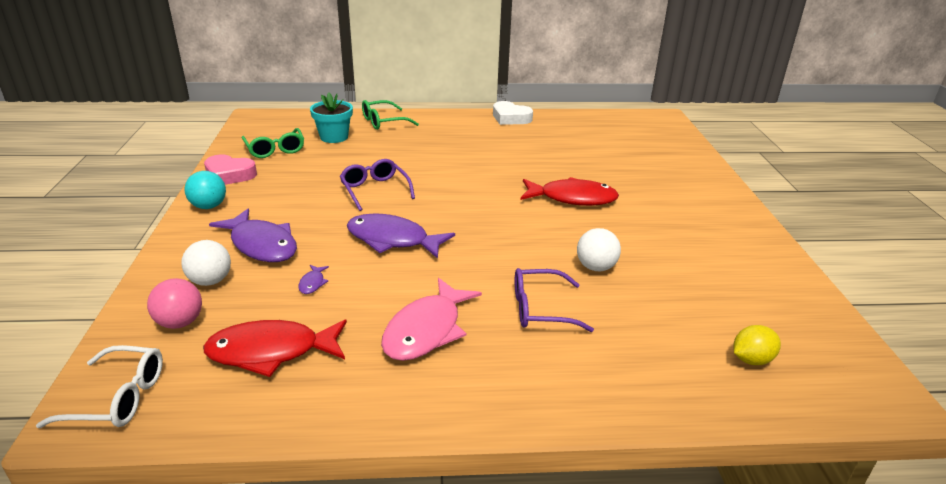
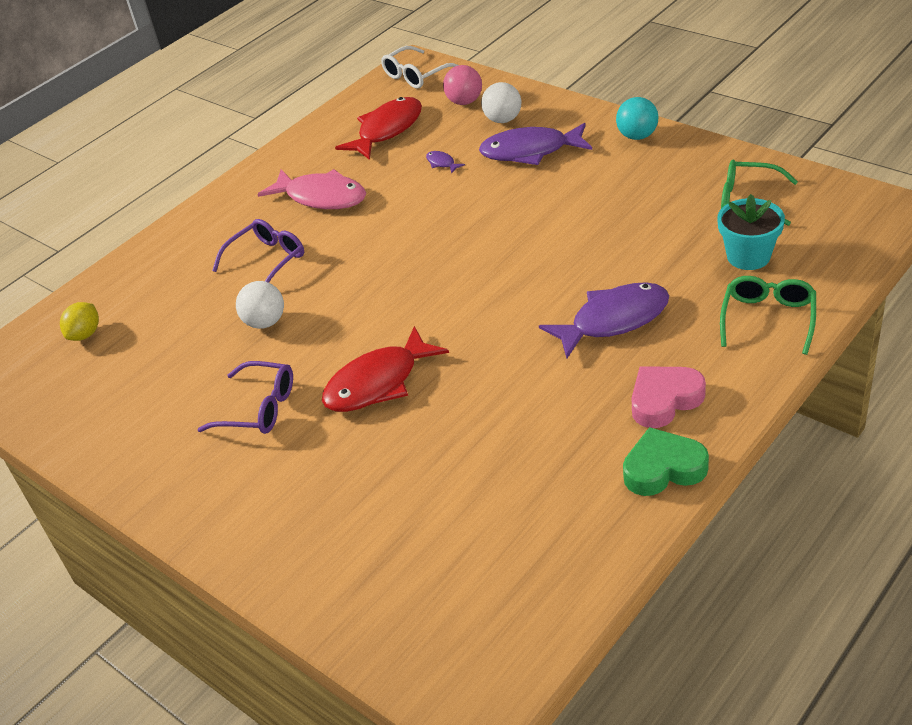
camera: 140 degrees right, 10 degrees up
pink heart [204,154,257,185] -> pink heart moved to [631,366,706,428]
purple glasses [340,159,415,211] -> purple glasses moved to [197,361,293,434]
purple fish [347,213,455,259] -> purple fish moved to [539,282,669,358]
pink fish [381,278,482,361] -> pink fish turned 135 degrees clockwise [257,169,366,209]
white heart [493,101,533,125] -> green heart [623,427,709,496]

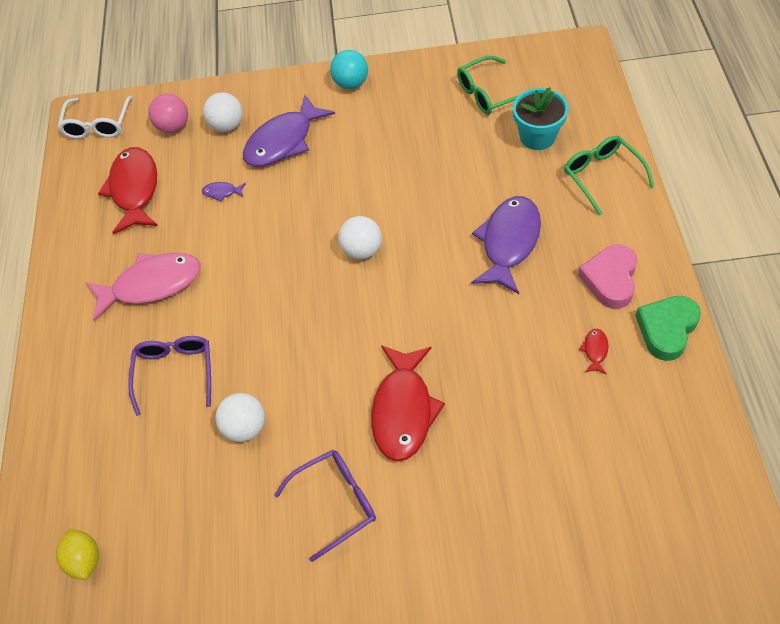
camera: 45 degrees left, 15 degrees up
none -> white ball [338,216,382,259]
none -> red fish [579,329,609,374]

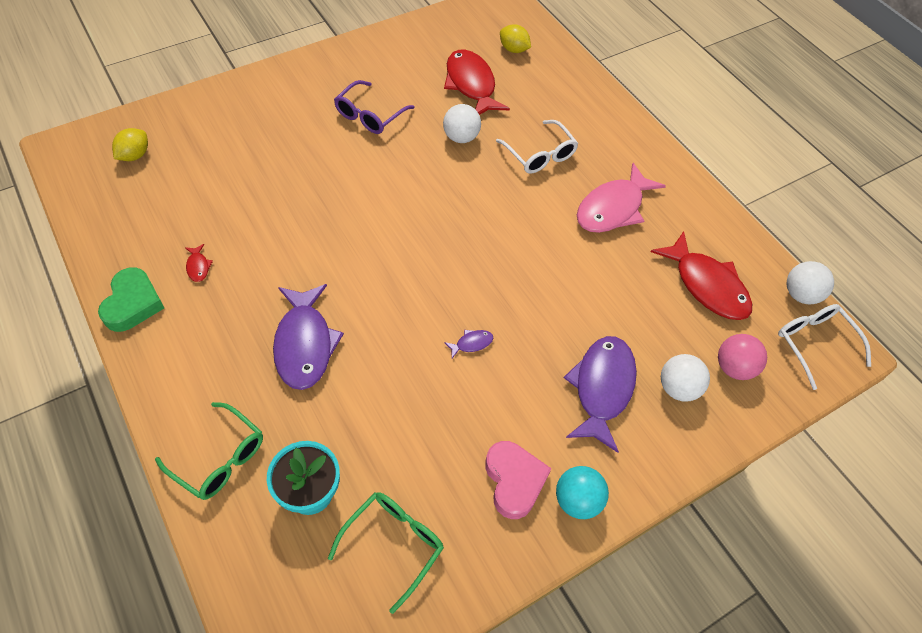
camera: 145 degrees right, 0 degrees up
purple glasses [128,336,211,416] -> white glasses [496,120,578,174]
purple fish [202,182,246,202] -> purple fish moved to [444,330,493,358]
white ball [338,216,382,259] -> white ball moved to [787,261,834,304]
red fish [371,345,445,462] -> red fish moved to [444,50,510,115]
pink heart [578,245,637,309] -> pink heart moved to [485,441,551,519]
none -> yellow lemon [112,128,148,161]

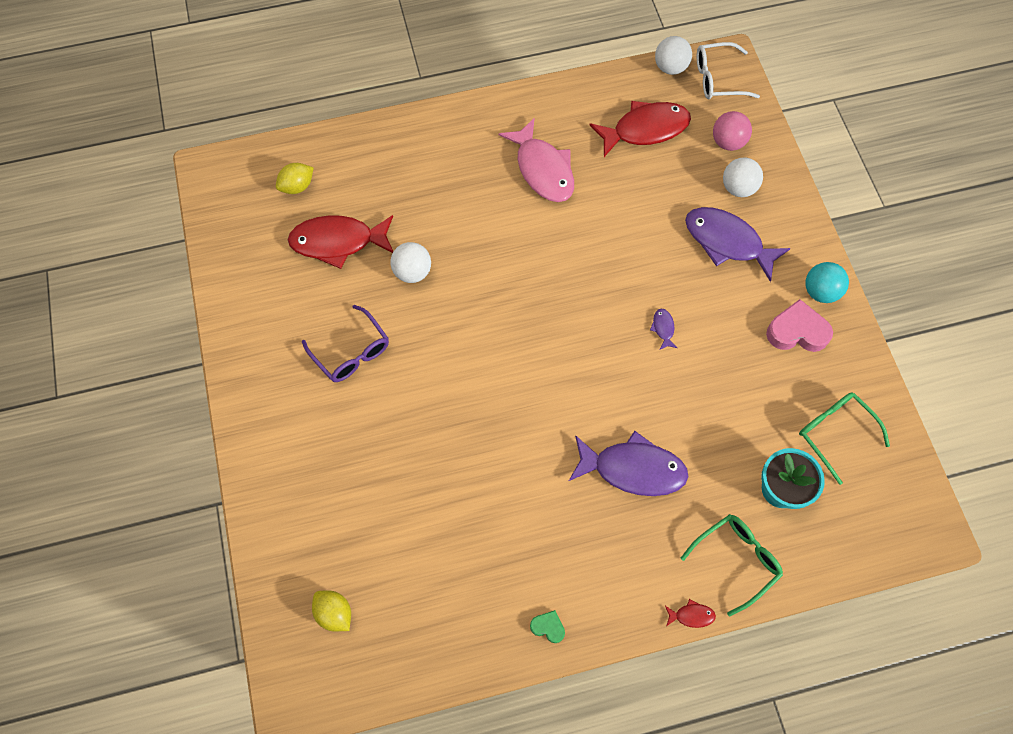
camera: 70 degrees left, 10 degrees up
green heart [98,267,164,332] -> green heart [530,610,565,643], size x0.51
red fish [185,244,213,282] -> red fish moved to [665,599,716,628]
white glasses [496,120,578,174] -> none

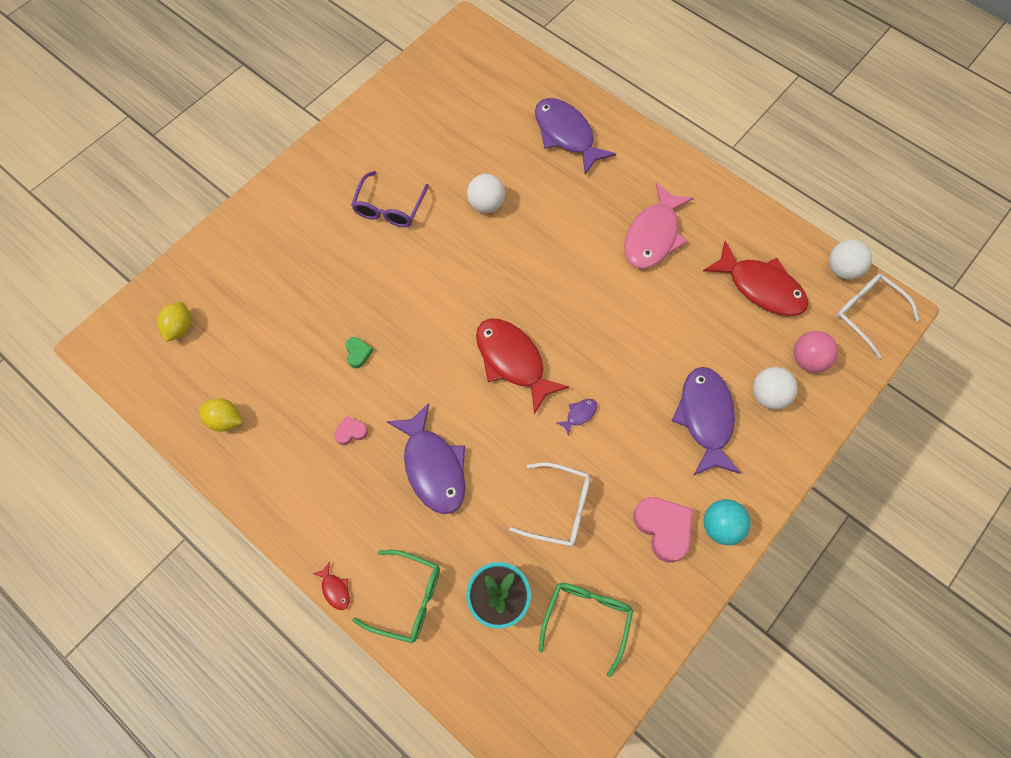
camera: 55 degrees right, 0 degrees up
yellow lemon [276,163,314,194] -> yellow lemon moved to [199,398,242,432]
red fish [288,215,393,269] -> red fish moved to [476,319,569,414]
green heart [530,610,565,643] -> green heart moved to [345,337,373,368]
none -> pink heart [334,416,368,445]
none -> white glasses [509,462,590,546]
none -> purple fish [535,98,616,174]

